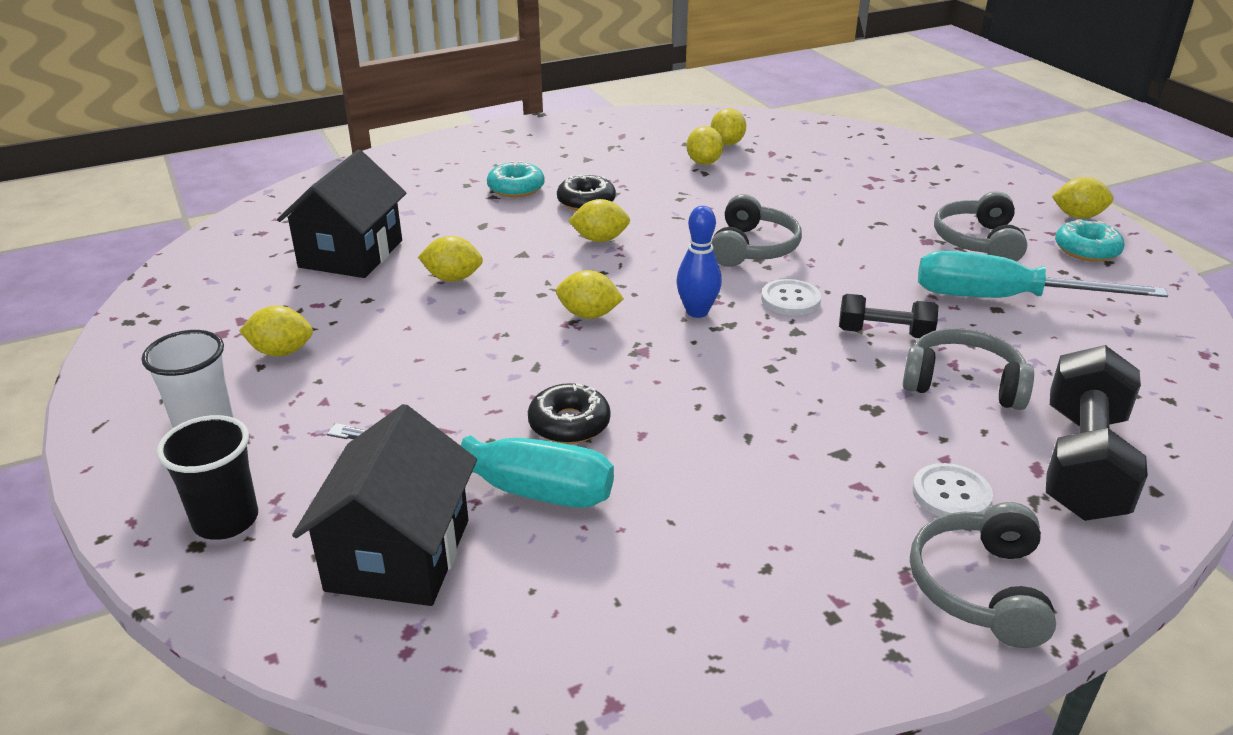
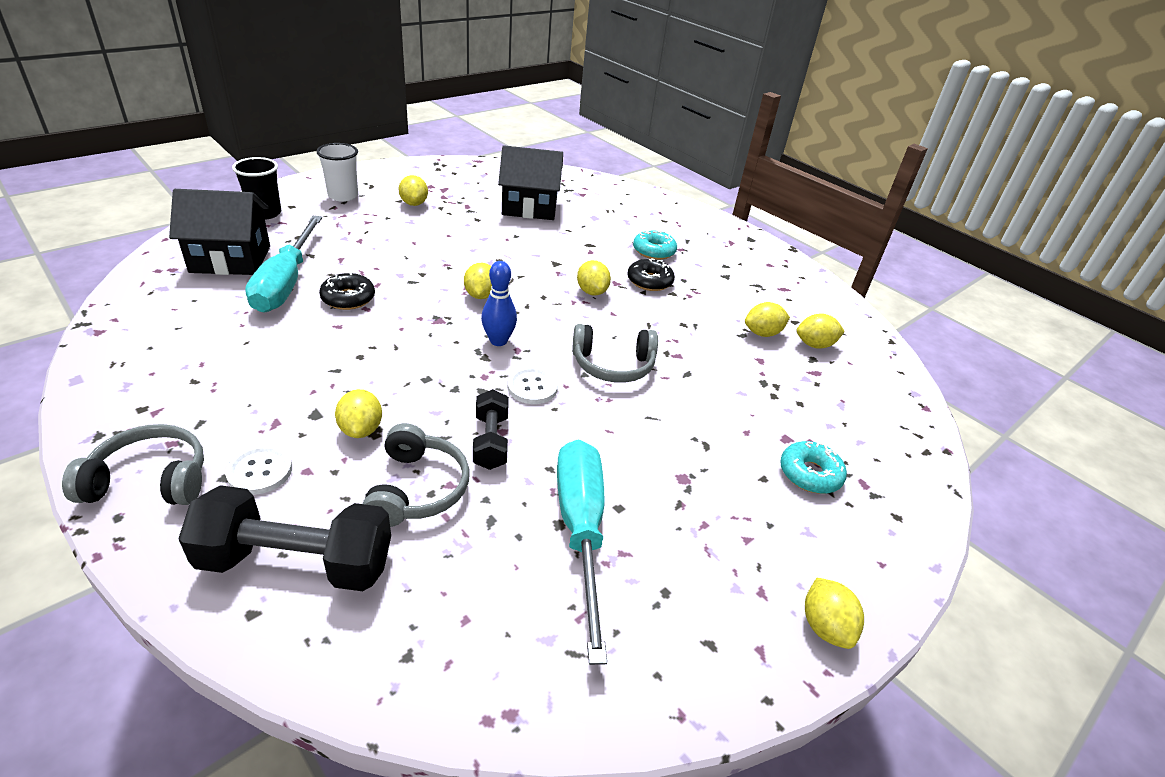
camera: 70 degrees right, 5 degrees up
yellow lemon [418,236,483,282] -> yellow lemon moved to [335,389,382,438]
grey headphones [934,191,1027,262] -> none
turquoise donut [1055,220,1124,262] -> turquoise donut moved to [780,441,847,494]

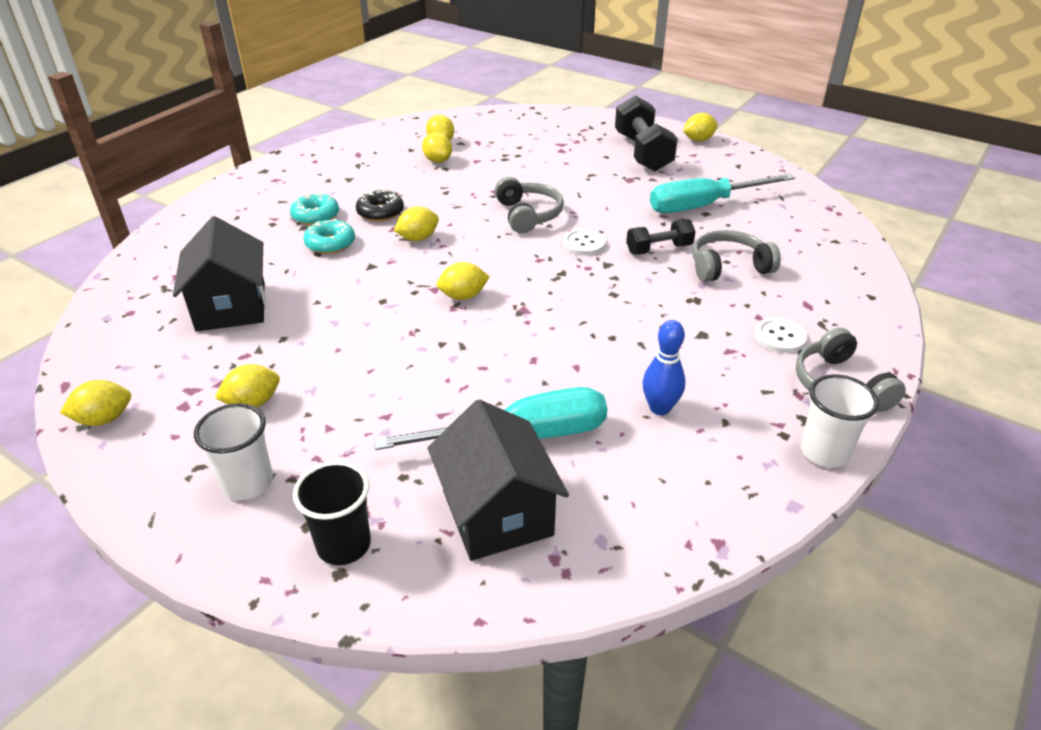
camera: 100 degrees left, 0 degrees up
black dumbbell [178,485,391,591] -> black dumbbell moved to [615,96,678,172]
black donut [319,272,375,310] -> none
yellow lemon [335,389,382,438] -> yellow lemon moved to [60,380,131,426]
blue bowling pin [481,261,517,346] -> blue bowling pin moved to [643,320,686,415]
turquoise donut [780,441,847,494] -> turquoise donut moved to [303,219,355,254]
none -> white cup [800,374,879,467]

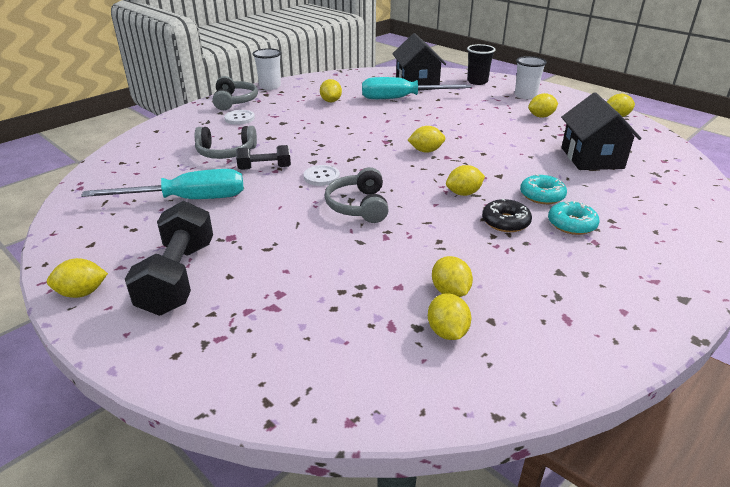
camera: 170 degrees left, 5 degrees down
blue bowling pin [643,320,686,415] -> yellow lemon [320,79,342,102]

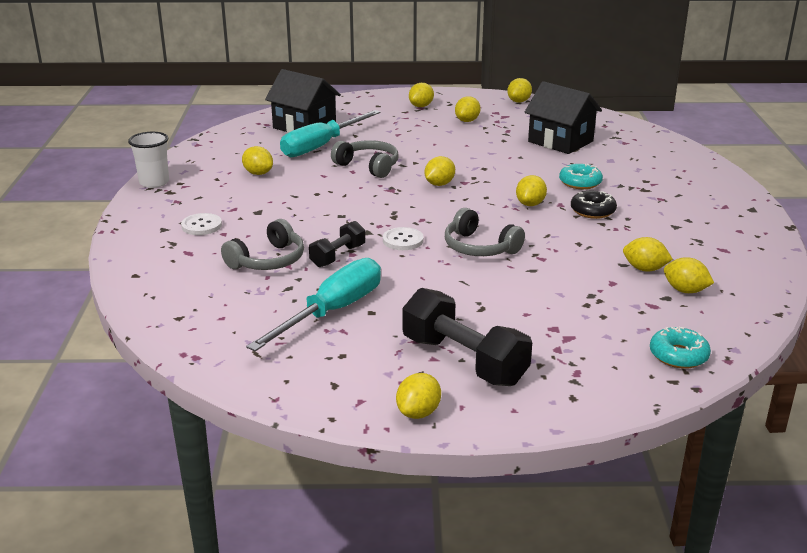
camera: 45 degrees left, 5 degrees down
grey headphones [213,76,258,110] -> grey headphones moved to [331,140,398,178]
black cup [467,44,495,85] -> none
white cup [515,56,547,99] -> yellow lemon [409,83,434,107]
turquoise donut [548,201,600,235] -> turquoise donut moved to [650,327,711,369]

